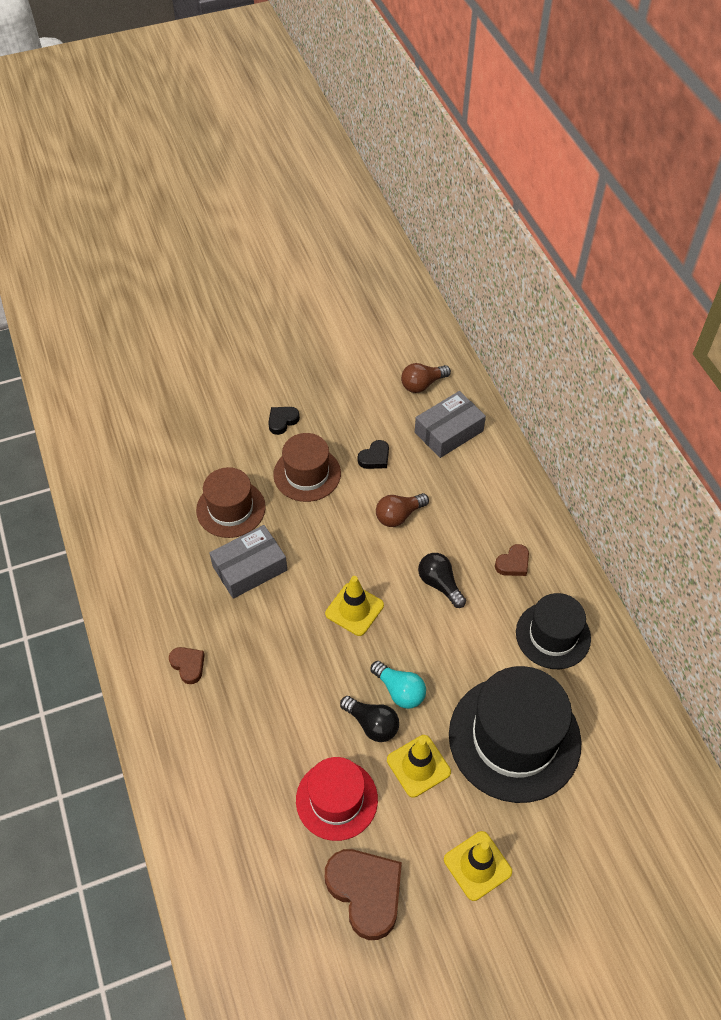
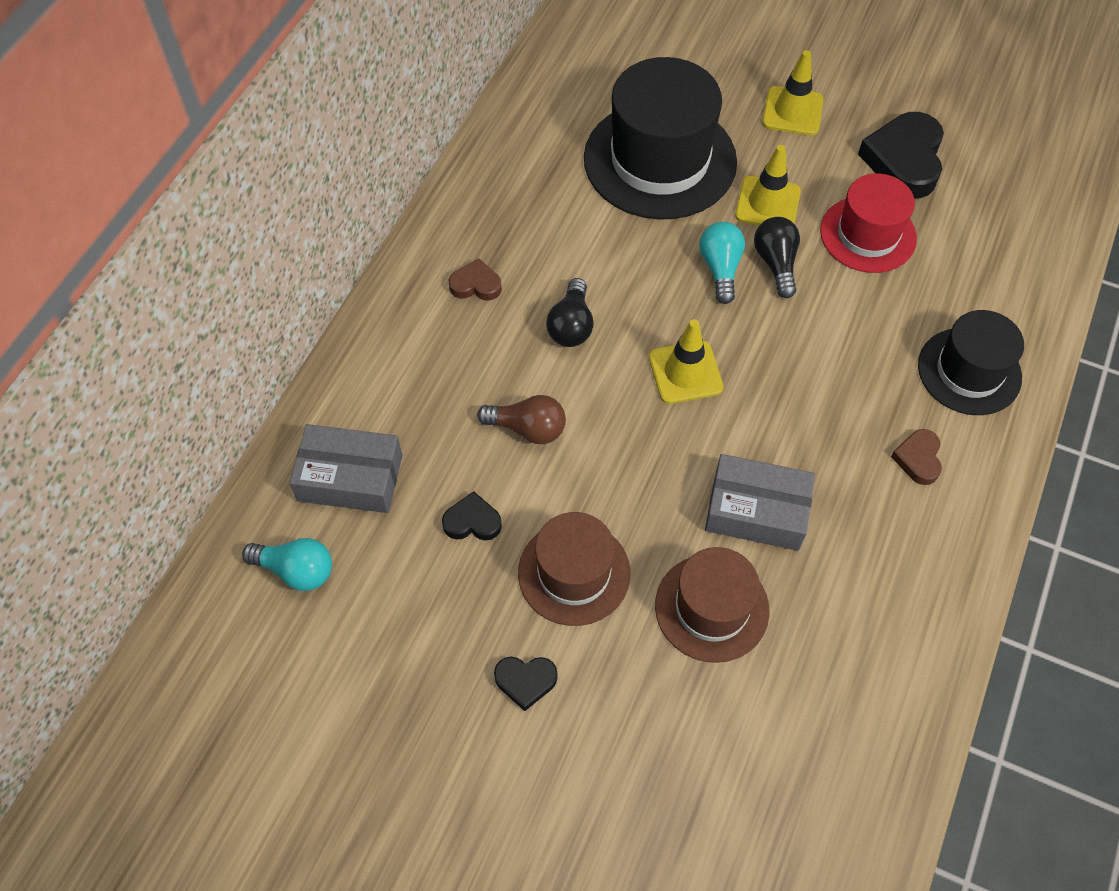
camera: 135 degrees left, 5 degrees up
brown heart [325,849,402,940] -> black heart [858,112,944,199]
brown light bulb [401,363,451,393] -> turquoise light bulb [242,538,332,591]
black hat [516,593,591,669] -> black hat moved to [918,310,1024,415]

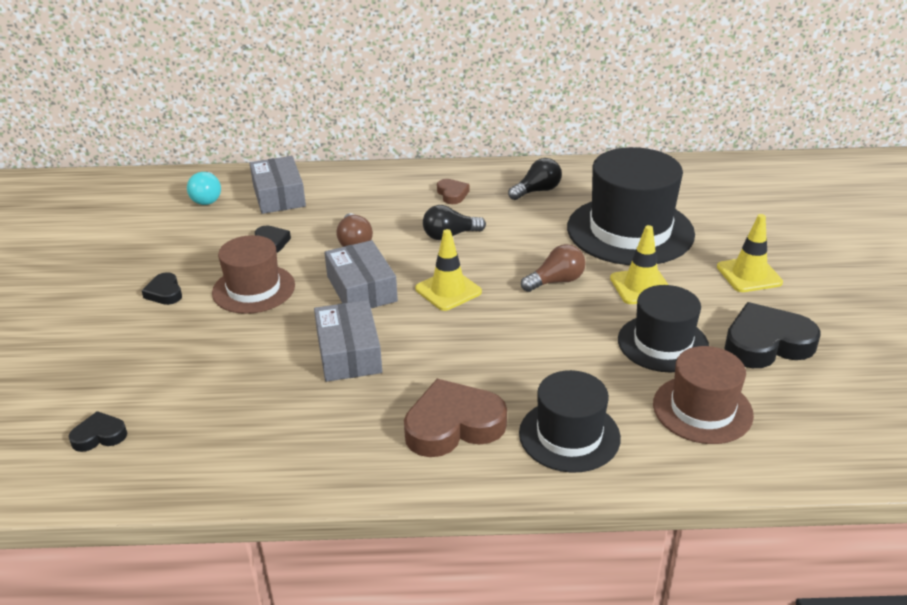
camera: 65 degrees right, 25 degrees down
brown hat [655,547,769,663] -> brown hat moved to [653,346,754,444]
turquoise light bulb [700,222,745,304] -> brown light bulb [521,244,586,292]
black light bulb [754,217,800,298] -> black light bulb moved to [508,158,562,200]
red hat [820,173,917,273] -> black hat [618,285,709,372]
brown heart [891,429,942,485] -> brown heart [404,379,507,457], size x1.96
none -> black heart [69,411,127,452]
none -> grey box [324,240,398,308]

